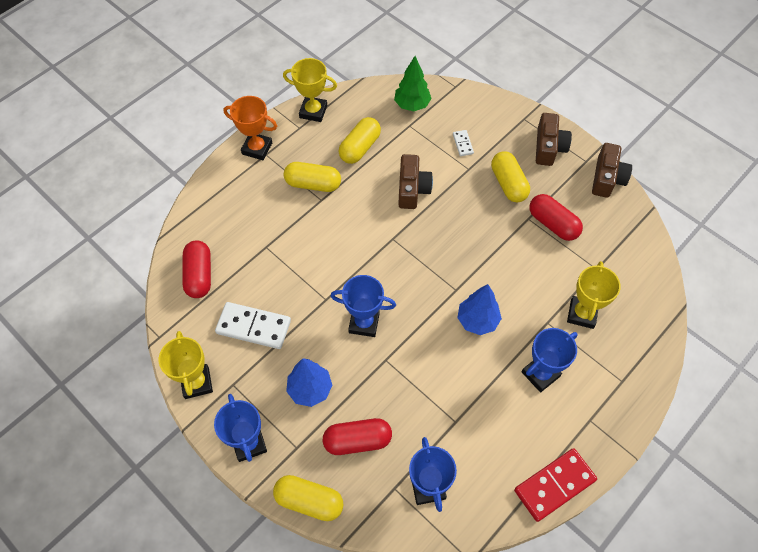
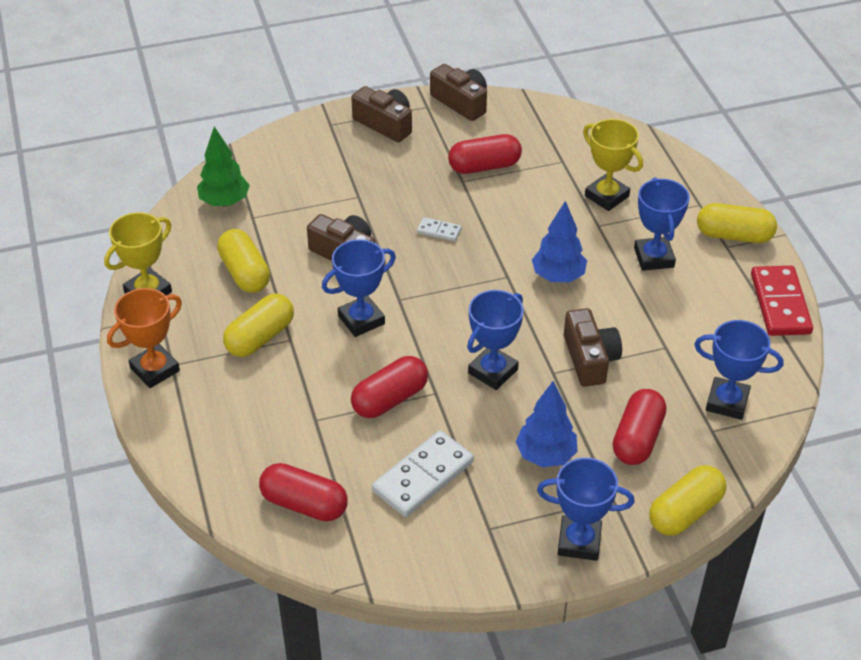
camera: 60 degrees left, 15 degrees down
yellow trophy [159,331,213,399] -> none
white domino [453,130,474,156] -> white domino moved to [417,217,461,241]
yellow capsule [491,151,530,202] -> yellow capsule moved to [697,203,777,243]
none -> blue trophy [322,239,396,337]
none -> red capsule [351,356,428,418]
none -> brown camera [564,308,622,387]

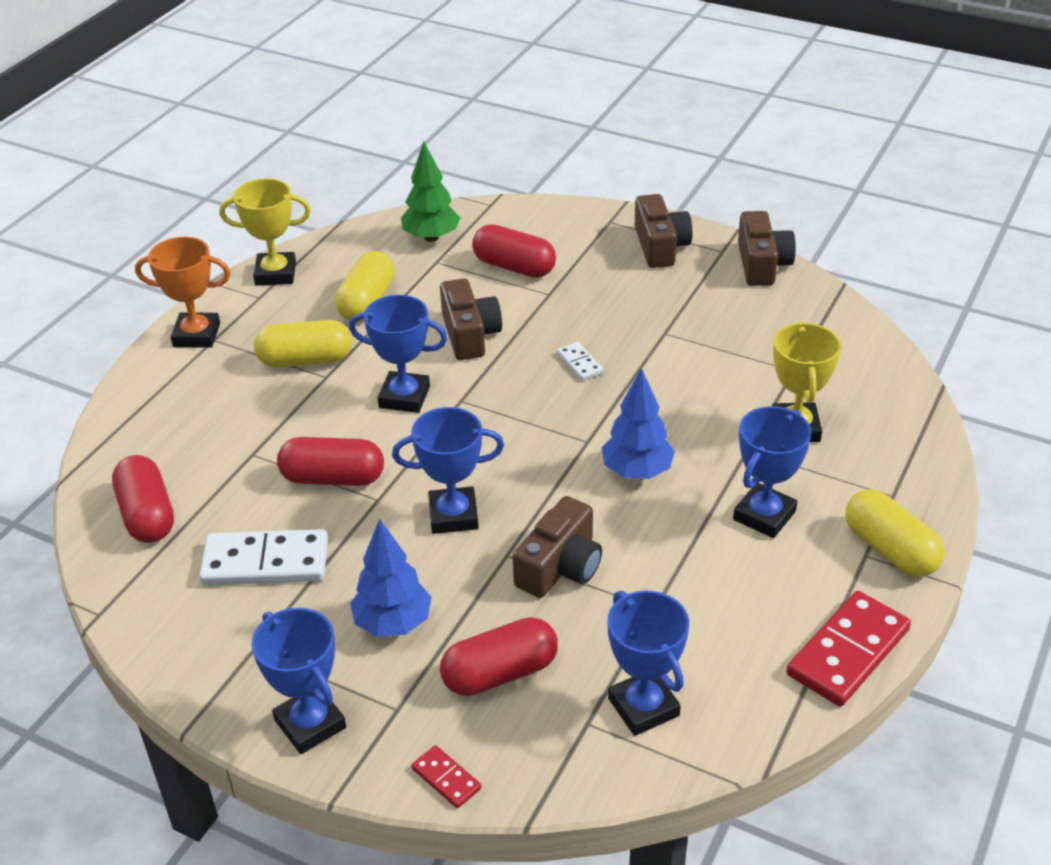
camera: 45 degrees right, 5 degrees down
red capsule [448,134,522,174] -> red capsule moved to [472,224,556,278]
yellow capsule [649,465,726,536] -> red domino [411,745,481,808]

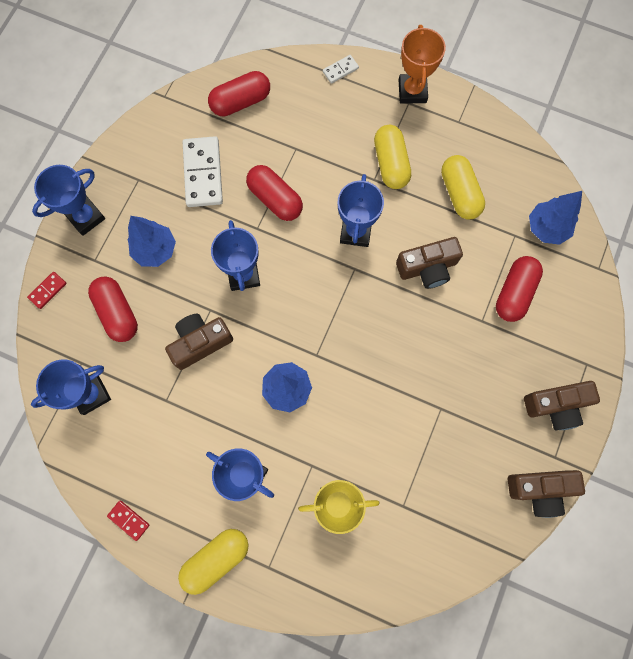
camera: 85 degrees right, 35 degrees up
yellow trophy [219,178,311,286] -> none
red capsule [277,437,384,486] -> red capsule turned 45 degrees counterclockwise [246,165,303,221]
yellow capsule [335,251,395,322] -> yellow capsule turned 60 degrees clockwise [441,155,485,219]
green tree [401,142,460,242] -> blue tree [529,191,582,245]
brown camera [513,496,602,598] -> brown camera turned 120 degrees clockwise [165,314,233,370]
white domino [557,342,603,381] -> white domino moved to [323,55,359,84]
red domino [786,591,911,706] -> red domino [107,501,149,541], size x0.49

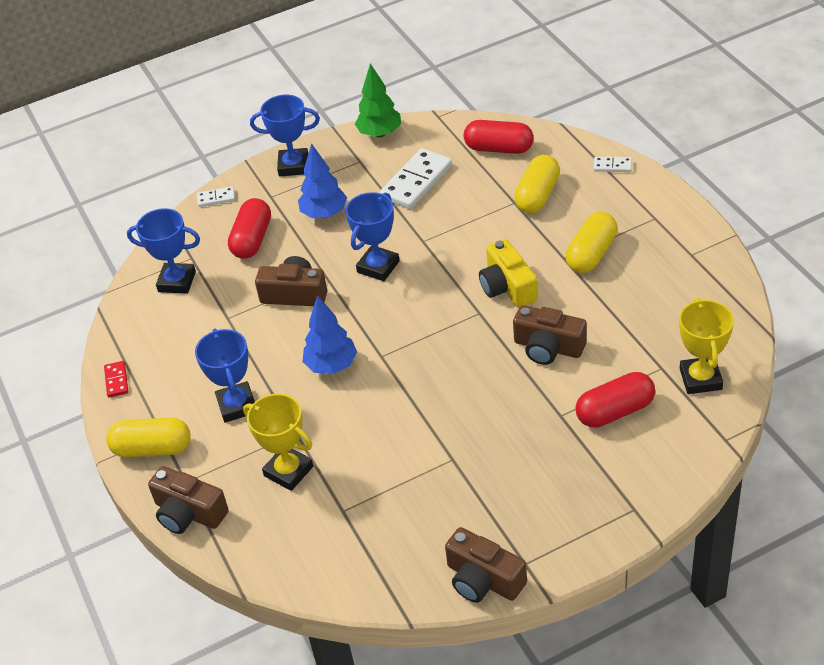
camera: 45 degrees right, 30 degrees down
red domino [27,272,67,309] -> white domino [197,186,235,207]
red capsule [246,165,303,221] -> none
blue trophy [338,174,384,247] -> yellow camera [479,239,538,308]
orange trophy [399,25,446,104] -> none
yellow capsule [441,155,485,219] -> yellow capsule moved to [514,155,560,213]
brown camera [524,381,600,430] -> brown camera moved to [148,466,229,534]
blue tree [529,191,582,245] -> yellow trophy [679,298,734,394]
none -> green tree [355,63,401,138]

